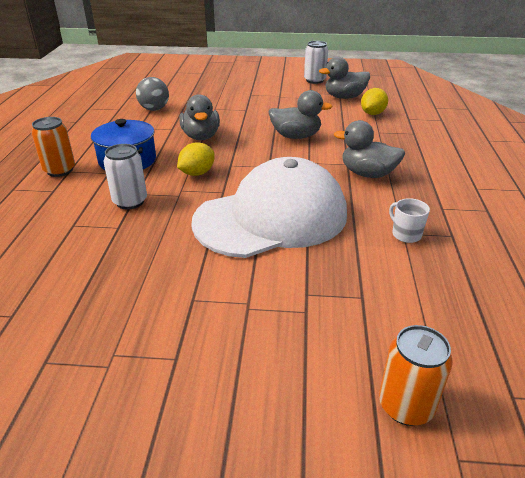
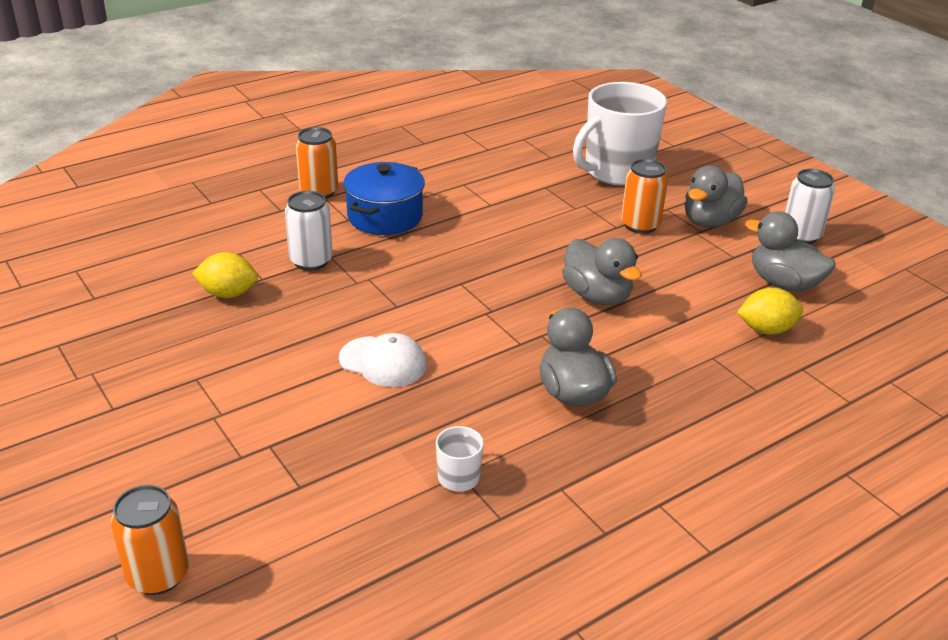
camera: 50 degrees right, 0 degrees up
grey ball [136,77,169,111] -> none
yellow lemon [177,142,215,176] -> yellow lemon moved to [192,252,258,298]
grey duck [179,94,220,140] -> grey duck moved to [685,166,747,227]
white cap [191,157,347,258] -> white cap [339,333,427,387], size x0.42
none -> white mug [573,82,667,186]
none -> orange can [621,159,668,234]

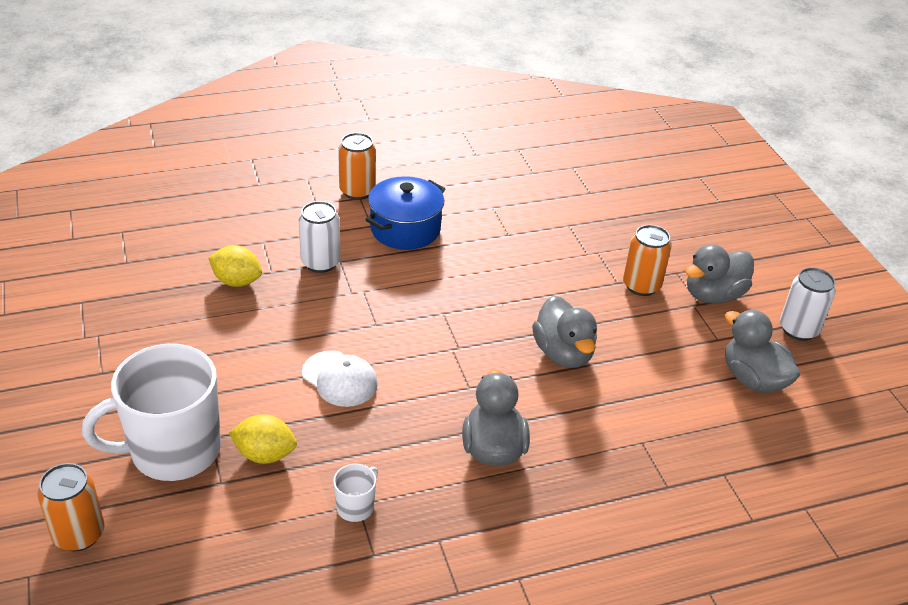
camera: 15 degrees right, 5 degrees up
white mug [573,82,667,186] -> white mug moved to [82,344,221,481]
yellow lemon [737,287,803,335] -> yellow lemon moved to [229,414,297,464]

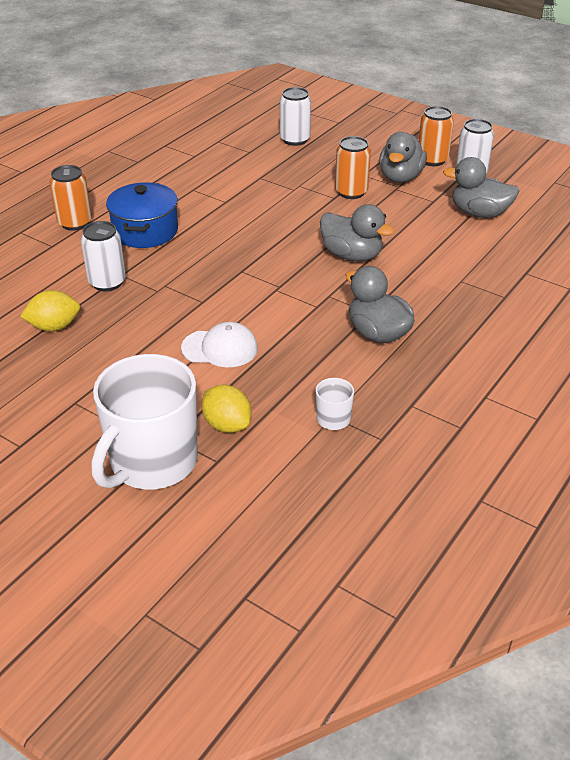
camera: 35 degrees left, 0 degrees up
orange can [38,463,105,551] -> orange can moved to [419,106,454,166]
yellow lemon [229,414,297,464] -> yellow lemon turned 75 degrees clockwise [202,384,251,433]
none -> white can [280,87,311,146]

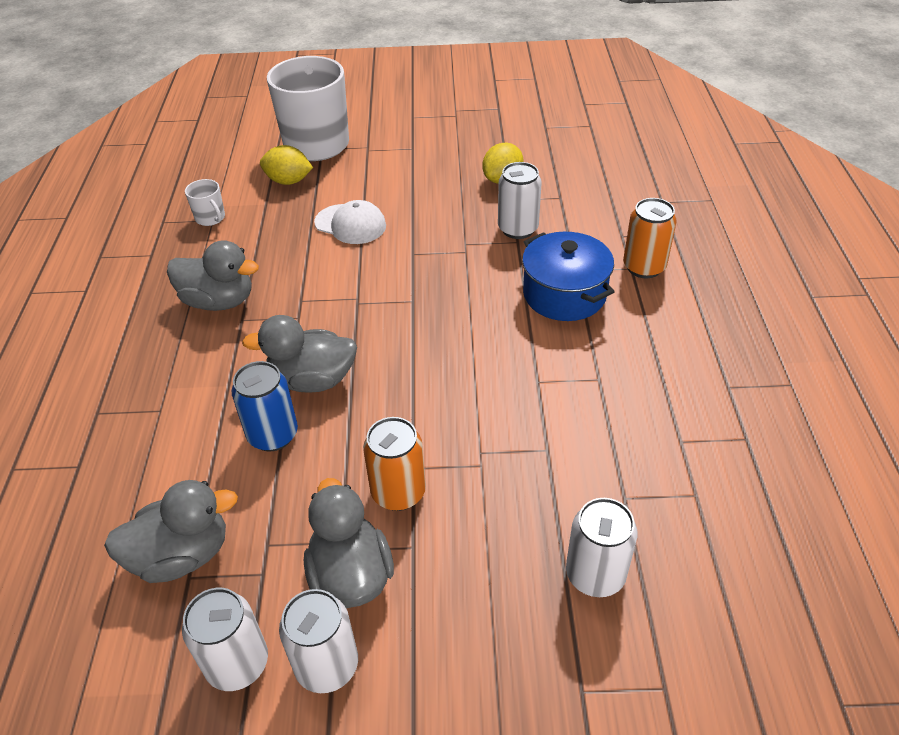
camera: 145 degrees right, 5 degrees up
white cap [181,322,258,367] -> white cap turned 120 degrees counterclockwise [314,200,386,244]
orange can [419,106,454,166] -> white can [279,589,358,693]
none -> blue can [232,361,298,451]

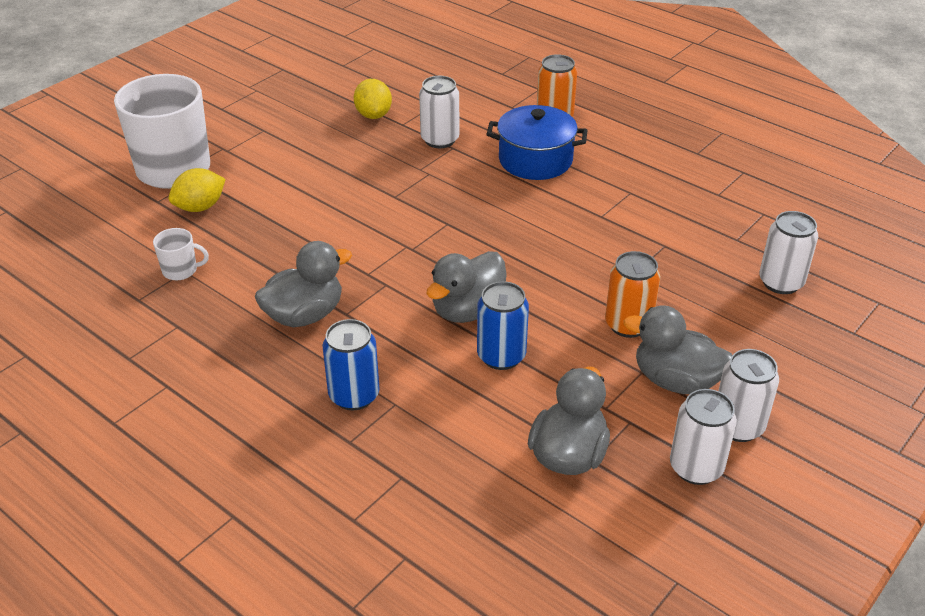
camera: 50 degrees left, 5 degrees down
white cap [314,200,386,244] -> none
none -> blue can [322,319,380,410]

